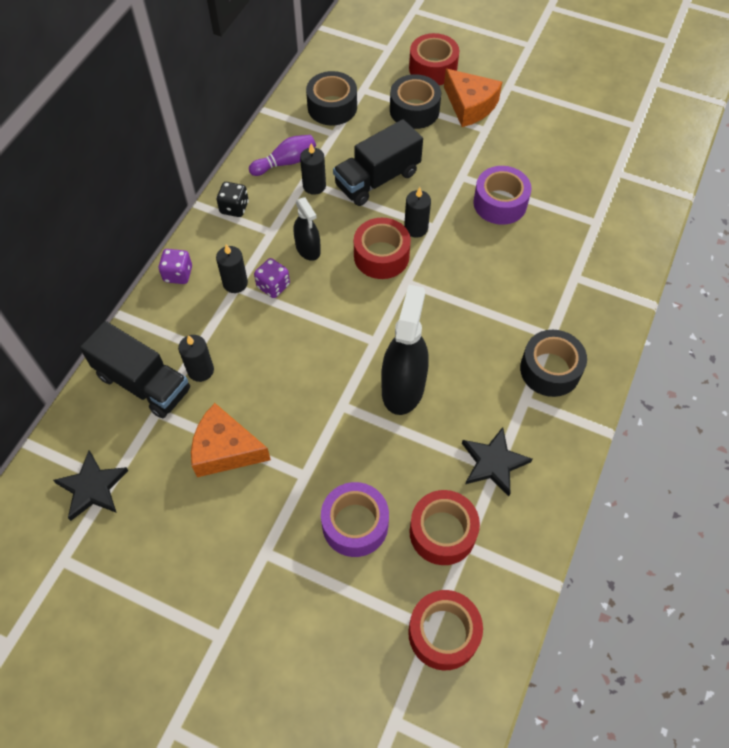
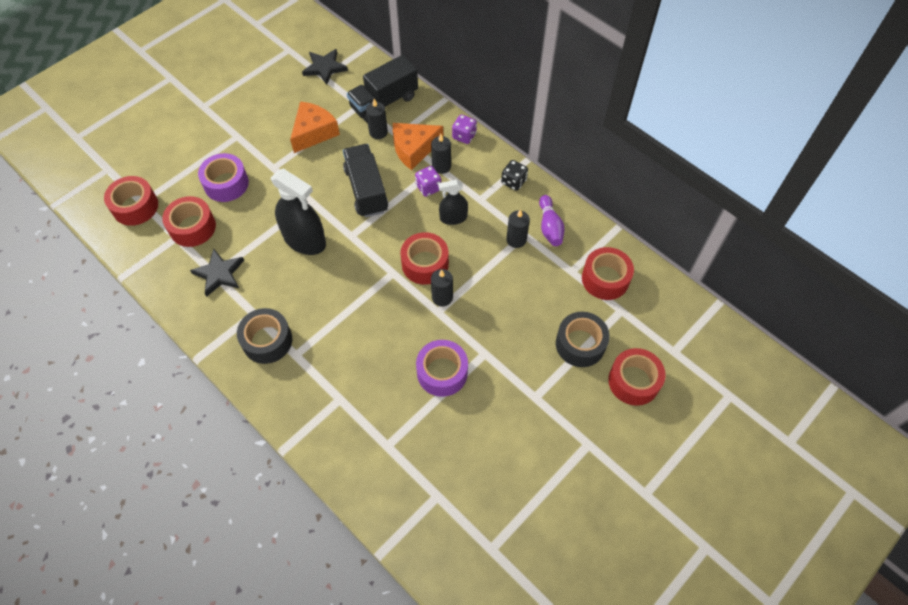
camera: 110 degrees right, 0 degrees up
black tape [306,71,357,125] -> red tape [582,247,634,300]
black truck [333,119,423,206] -> black truck moved to [343,144,388,218]
orange cheese [444,69,502,127] -> orange cheese moved to [393,123,443,170]

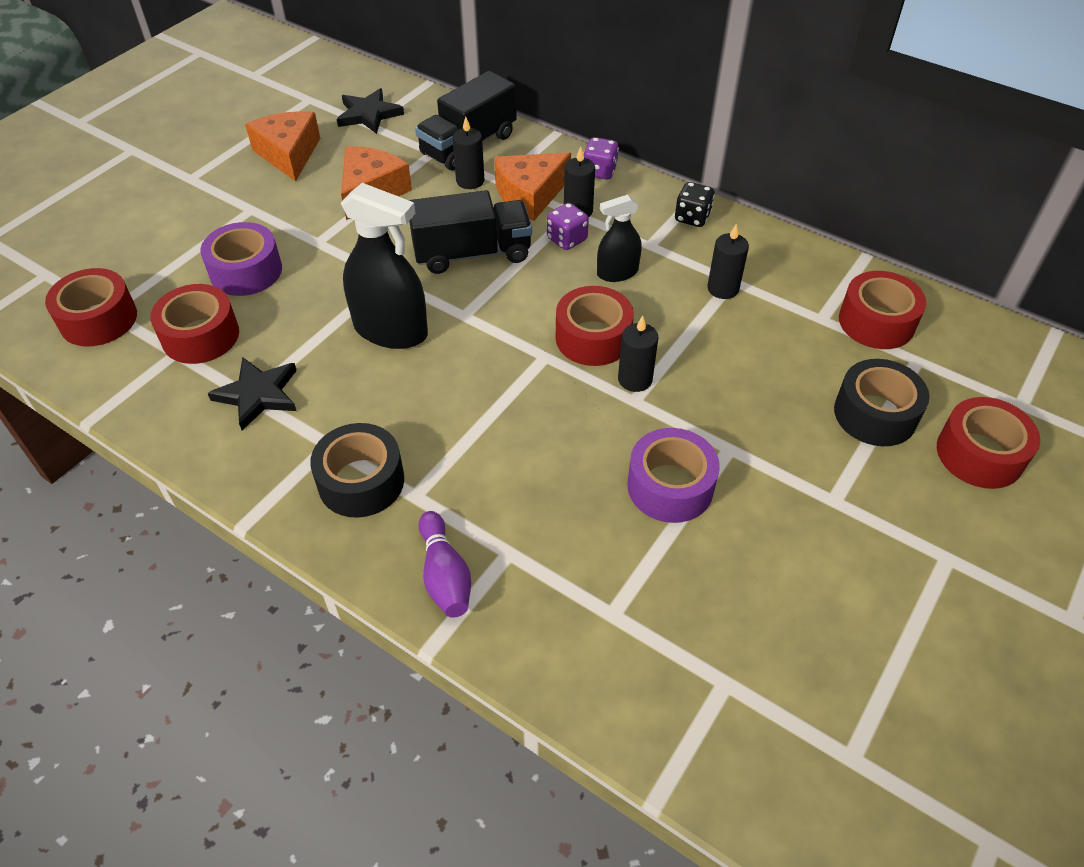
camera: 10 degrees left, 10 degrees down
black truck [343,144,388,218] -> black truck turned 105 degrees clockwise [409,190,532,274]
purple bowling pin [539,195,565,246] -> purple bowling pin moved to [418,511,471,618]
none -> orange cheese [245,111,320,181]

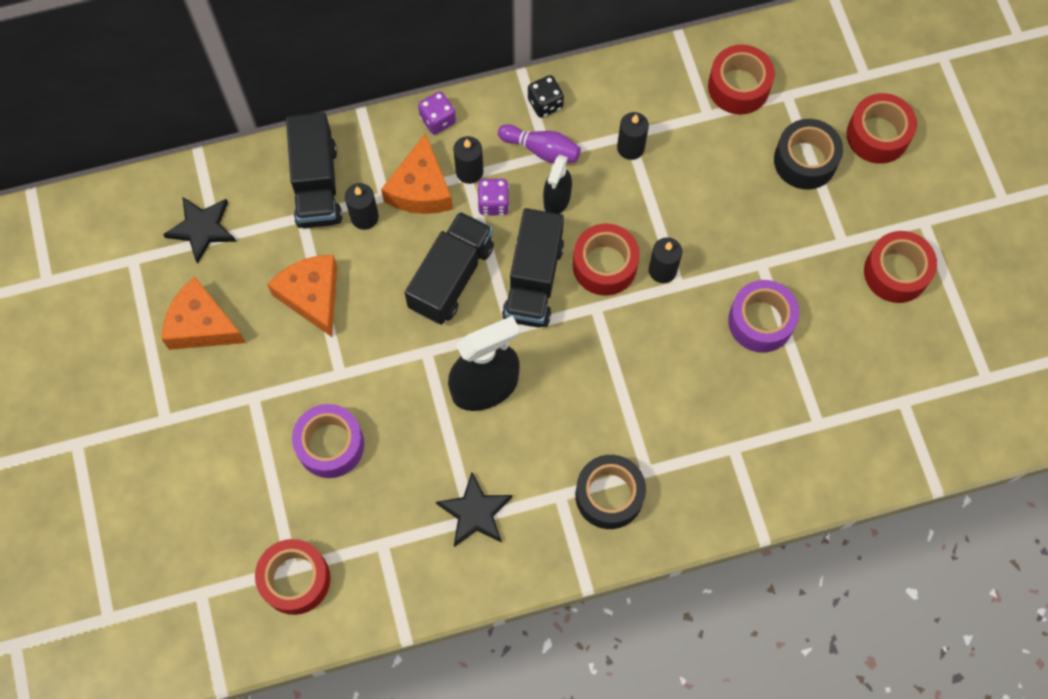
camera: 50 degrees left, 20 degrees up
red tape [150,284,239,364] -> red tape moved to [864,231,937,303]
purple bowling pin [418,511,471,618] -> purple bowling pin moved to [498,124,581,163]
none -> black truck [502,208,564,328]

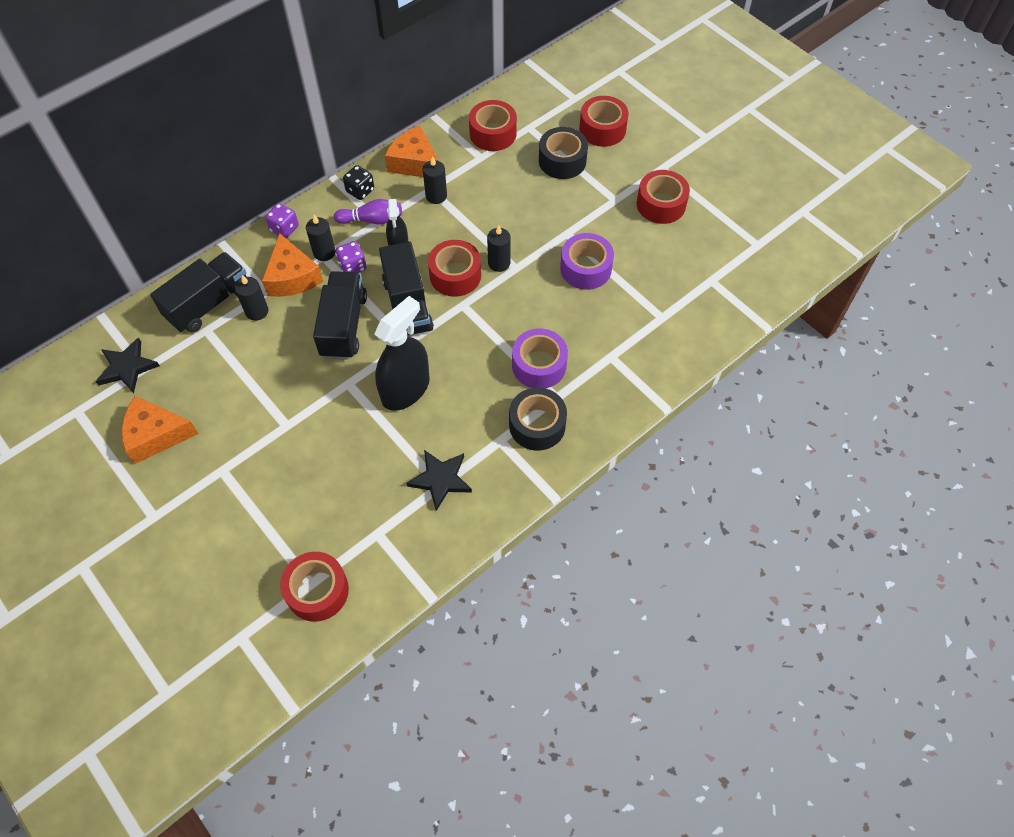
camera: 25 degrees left, 10 degrees down
orange cheese [267,255,337,337] -> orange cheese moved to [385,125,439,177]
black truck [286,112,343,228] -> black truck turned 105 degrees counterclockwise [150,252,246,333]
purple tape [292,404,364,478] -> purple tape moved to [512,328,568,388]

